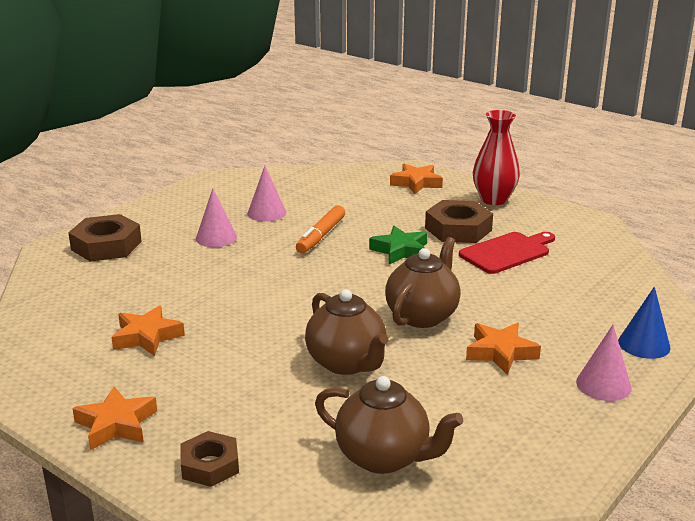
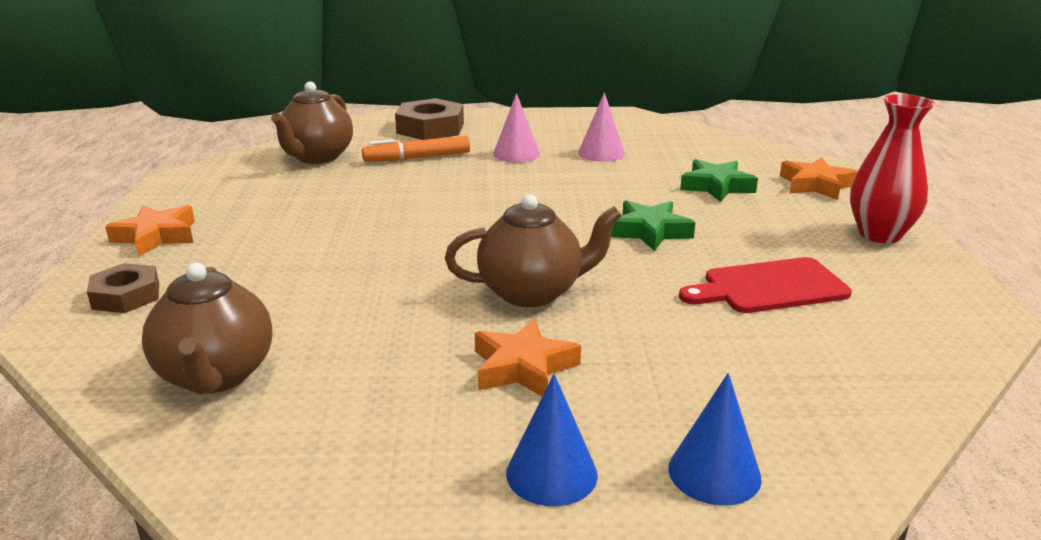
camera: 50 degrees right, 0 degrees up
orange star [111,305,185,356] -> none
orange marker [296,205,345,253] -> orange marker moved to [362,136,470,162]
brown teapot [305,289,389,375] -> brown teapot moved to [271,82,353,164]
brown nut [425,200,493,243] -> none
red cutting board [459,232,555,274] -> red cutting board turned 150 degrees clockwise [679,257,852,313]
pink cone [576,325,632,401] -> blue cone [506,374,598,506]
none -> green star [680,159,758,202]

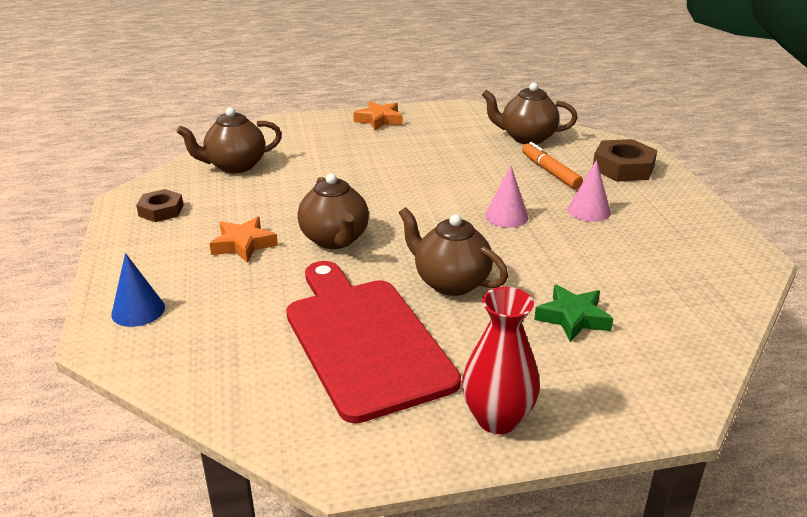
camera: 80 degrees right, 5 degrees up
brown nut [87,263,159,313] -> brown nut moved to [136,189,184,222]
blue cone [506,374,598,506] -> none
pink cone [578,92,625,162] -> pink cone moved to [485,165,528,228]
green star [611,200,695,251] -> brown teapot [399,207,508,296]
red cutting board [679,257,852,313] -> red cutting board [286,261,461,423], size x1.79
orange star [780,157,858,200] -> none

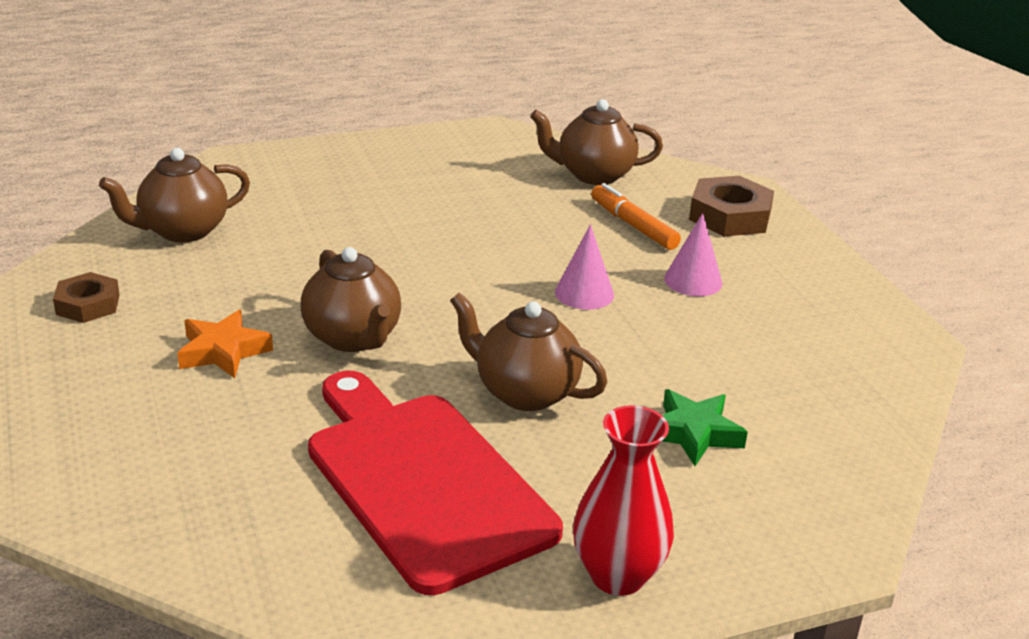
camera: 10 degrees left, 0 degrees up
blue cone [111,253,165,327] -> none
orange star [353,101,403,130] -> none

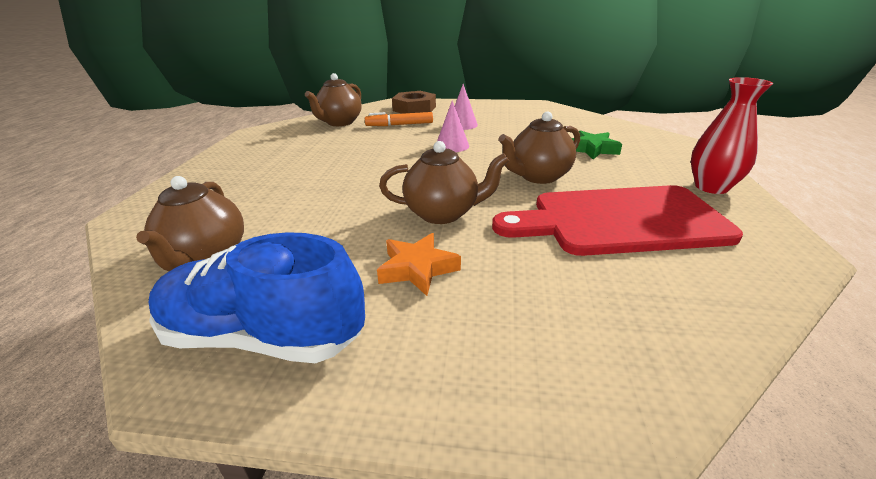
camera: 60 degrees left, 0 degrees up
brown nut [53,272,120,323] -> blue shoe [148,232,365,363]

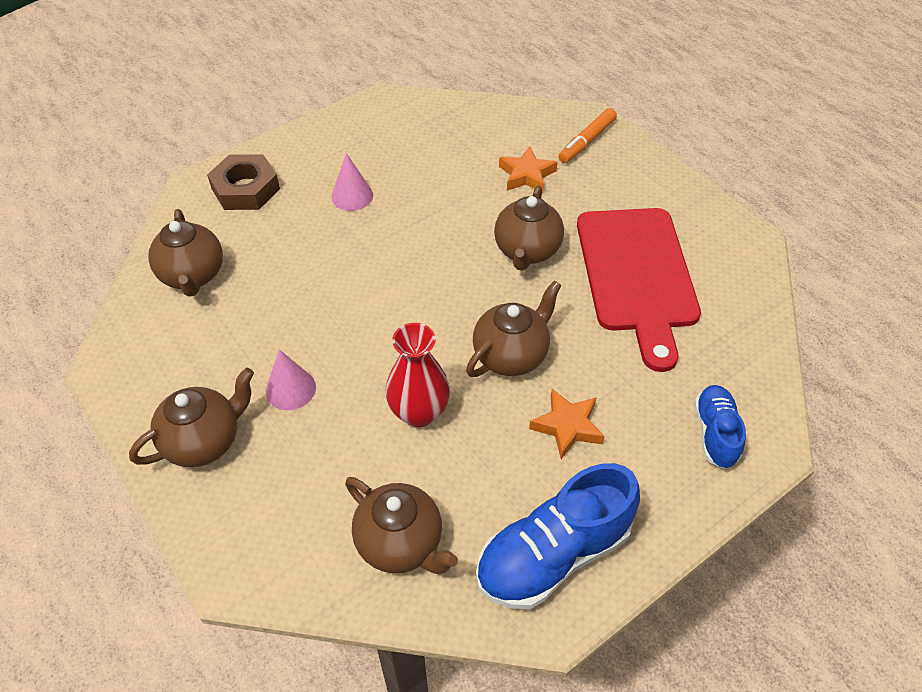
camera: 45 degrees left, 20 degrees up
orange marker [365,112,433,126] -> orange marker moved to [559,108,617,163]
pink cone [437,101,469,152] -> pink cone moved to [266,350,316,410]
red cutting board [492,185,743,256] -> red cutting board turned 45 degrees counterclockwise [577,208,701,372]
green star [572,130,622,159] -> orange star [499,146,558,193]
red vase [691,77,773,194] -> red vase moved to [386,323,450,427]
none -> brown teapot [129,368,254,467]
none -> blue shoe [694,385,746,468]

